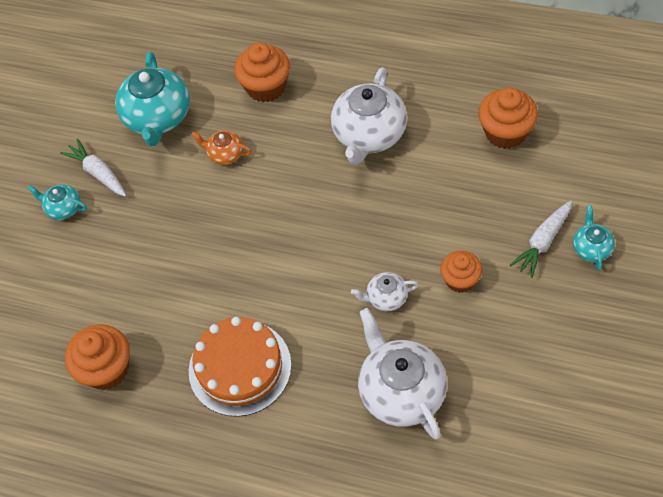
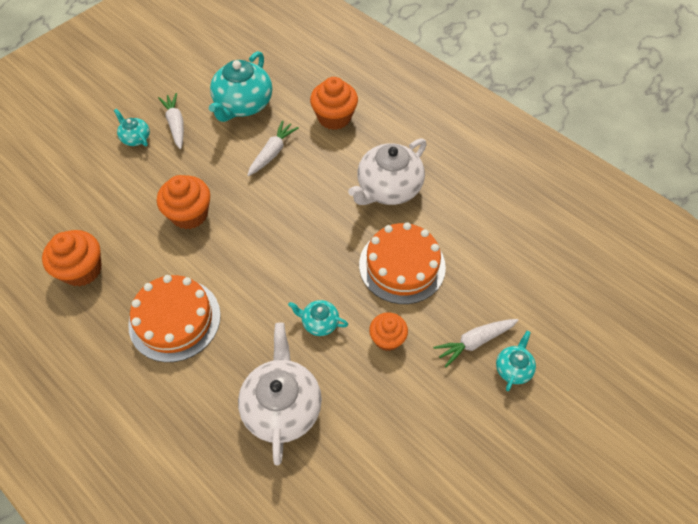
camera: 20 degrees right, 0 degrees up
orange teapot [192,130,252,165] -> white carrot [247,120,299,176]
white teapot [351,272,419,311] -> turquoise teapot [288,300,348,336]
orange cupcake [478,88,538,149] -> orange cupcake moved to [157,175,210,229]
none -> orange cake [359,222,446,304]

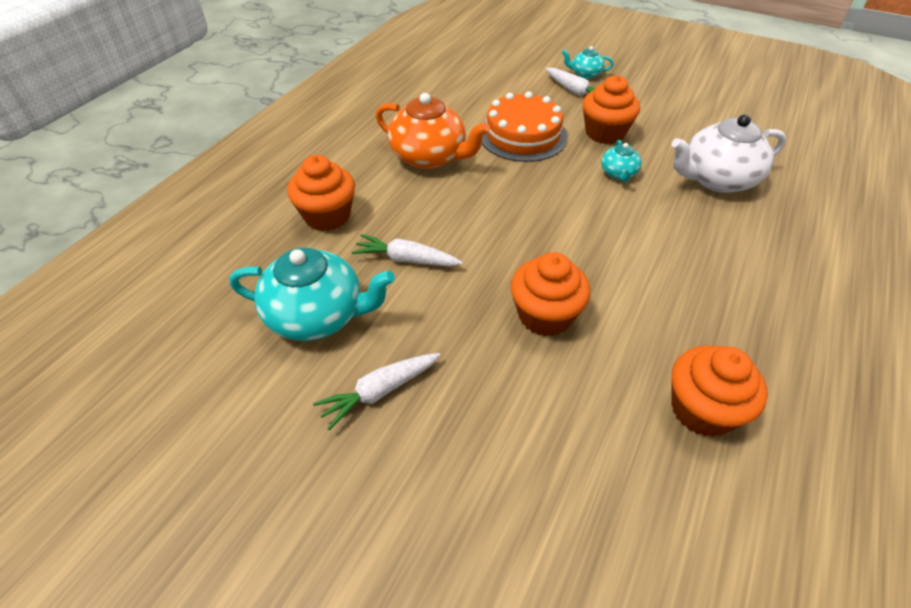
camera: 105 degrees left, 10 degrees down
turquoise teapot [114,109,150,146] -> none
orange cake [128,275,221,362] -> none
white teapot [348,138,427,205] -> orange teapot [376,93,490,169]
orange cupcake [369,312,408,351] -> orange cupcake [583,75,640,144], size x1.53

